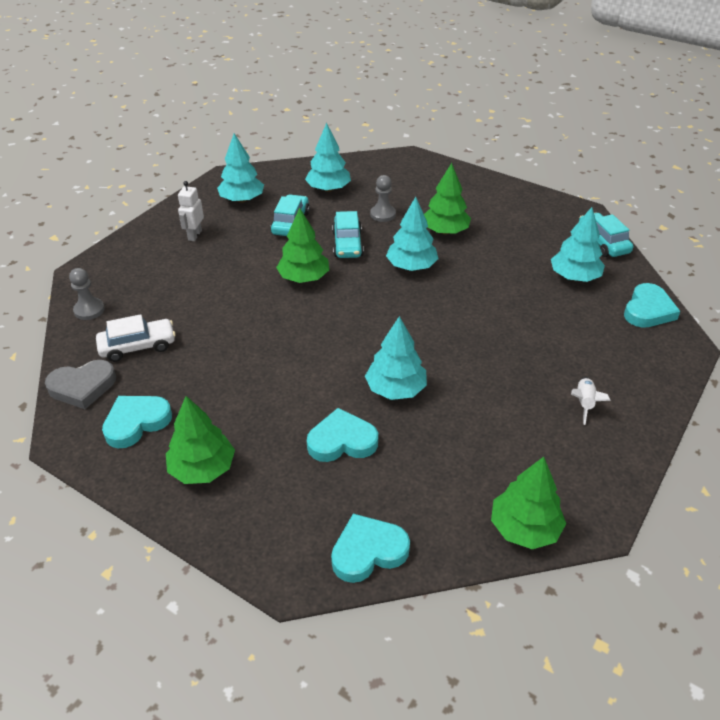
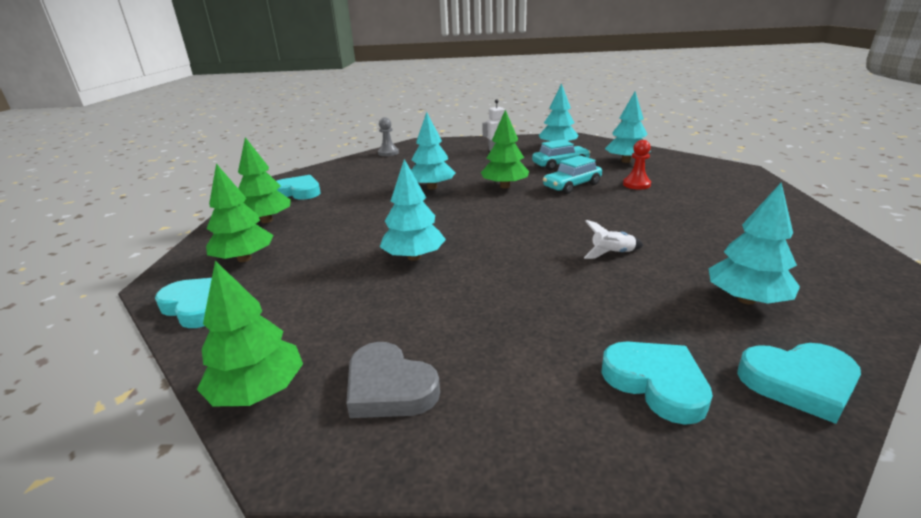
camera: 60 degrees right, 15 degrees down
grey heart [45,360,116,409] -> grey heart moved to [346,342,440,418]
white car [96,314,176,362] -> none
turquoise heart [307,408,378,462] -> turquoise heart moved to [601,342,713,425]
grey pawn [370,175,396,222] -> red pawn [623,140,651,190]
turquoise tree [386,197,438,271] -> turquoise tree moved to [411,112,455,190]
green tree [424,163,471,235] -> green tree moved to [206,164,274,262]
white rocket [571,377,611,425] -> white rocket moved to [584,220,644,259]
turquoise car [579,213,633,257] -> none

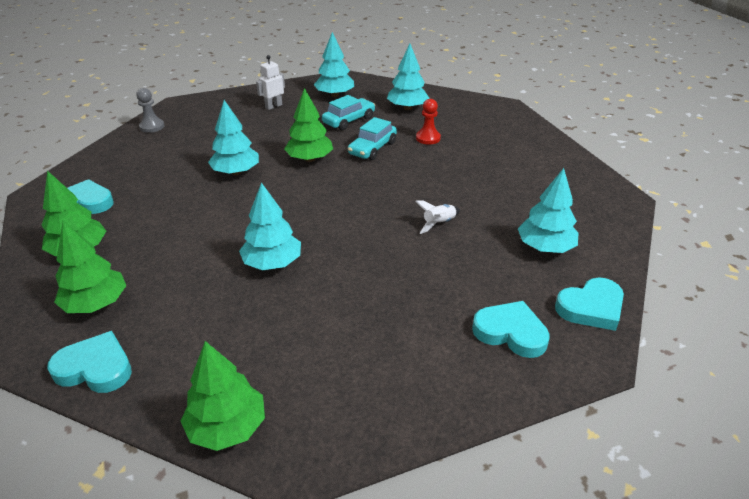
camera: 25 degrees left, 10 degrees up
grey heart [346,342,440,418] -> none

